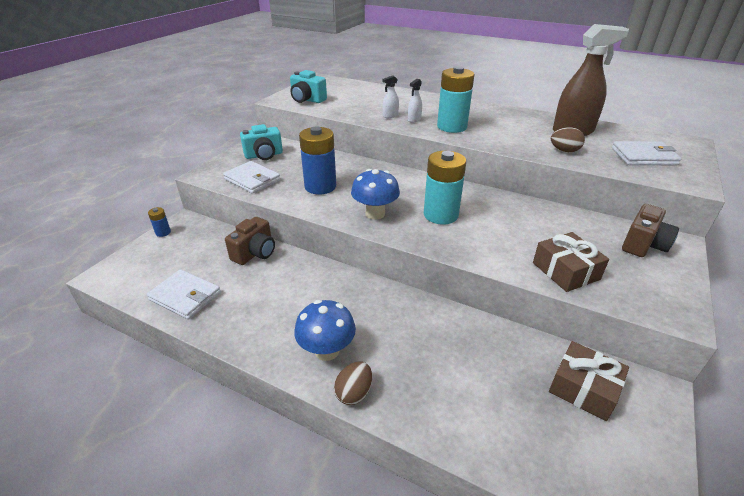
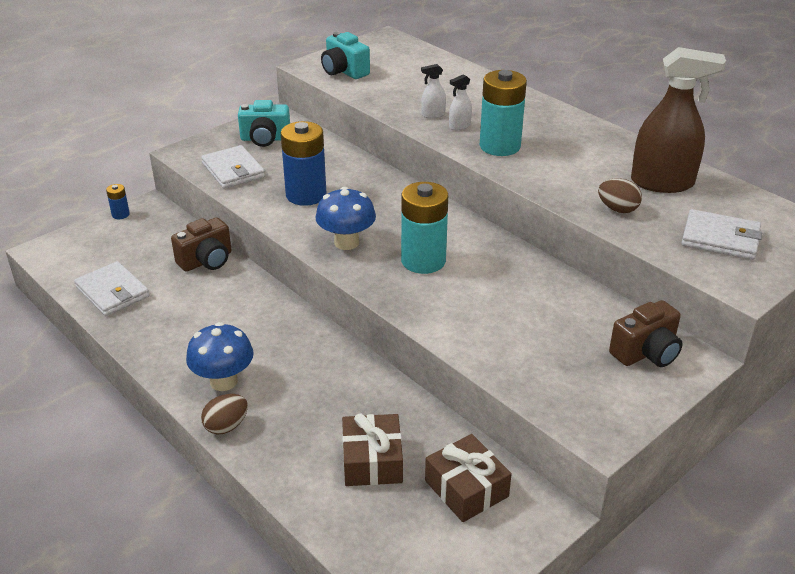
camera: 20 degrees right, 0 degrees up
brown gift [533,232,609,292] -> brown gift moved to [342,413,403,486]

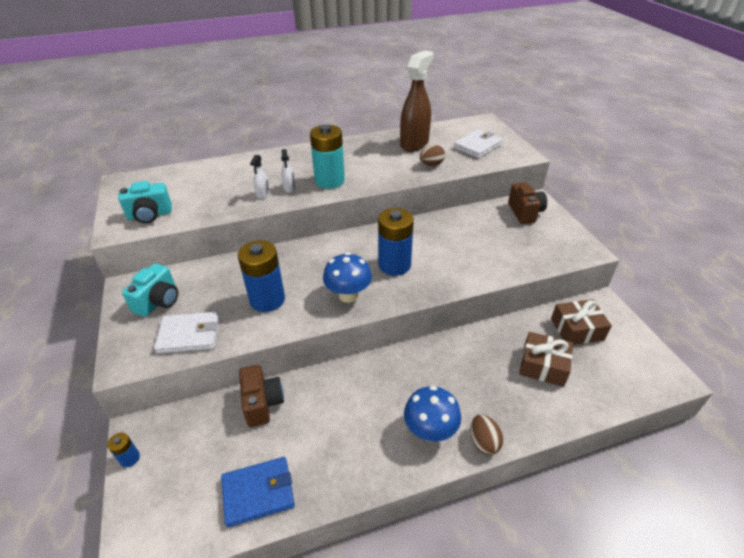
camera: 65 degrees left, 5 degrees up
white wallet [74,261,149,316] -> blue wallet [221,457,295,527]
turquoise battery [401,182,448,274] -> blue battery [378,208,414,276]

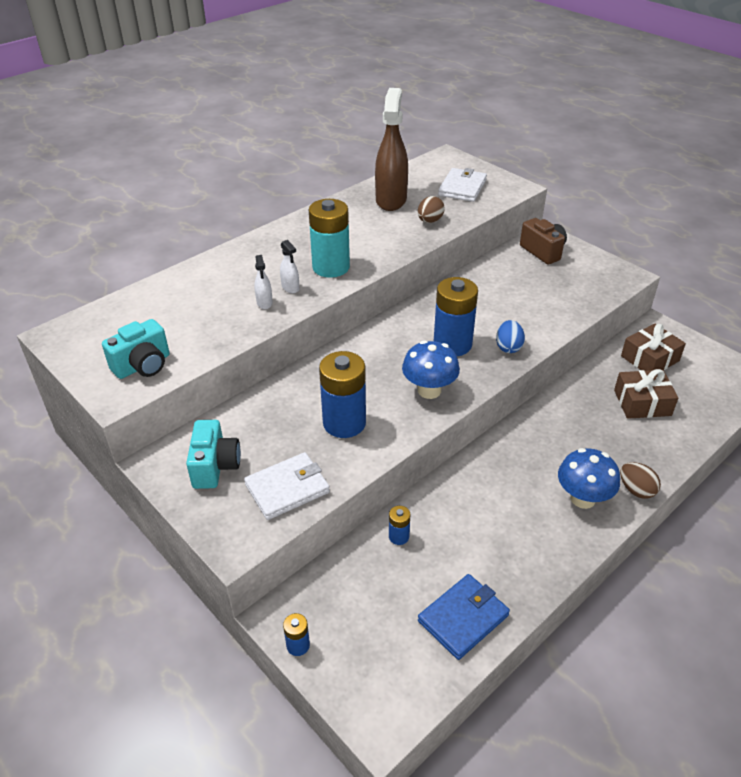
camera: 25 degrees left, 0 degrees up
brown camera [239,365,284,427] -> blue battery [389,506,410,545]
none -> blue egg [496,320,525,353]

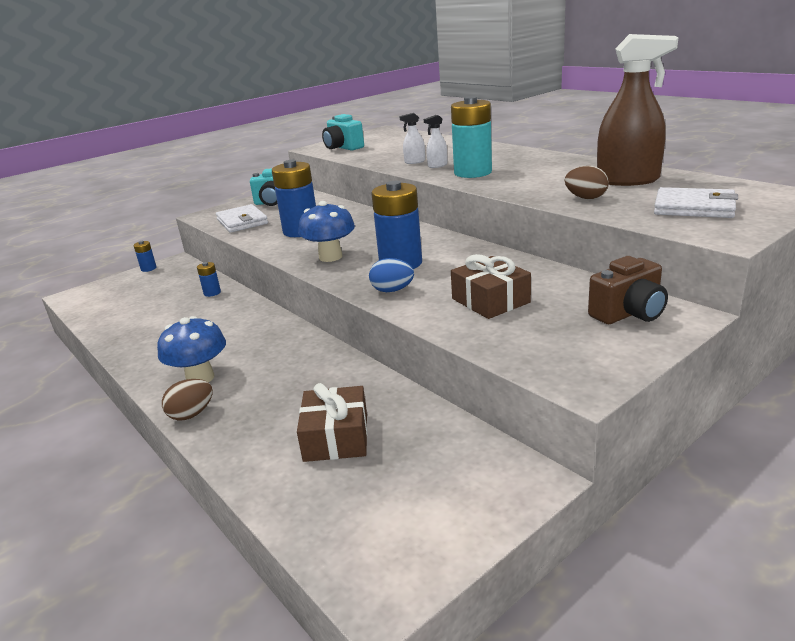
camera: 95 degrees right, 15 degrees down
blue wallet [418,574,510,660] -> none
brown gift [621,323,686,371] -> brown gift moved to [451,254,531,319]

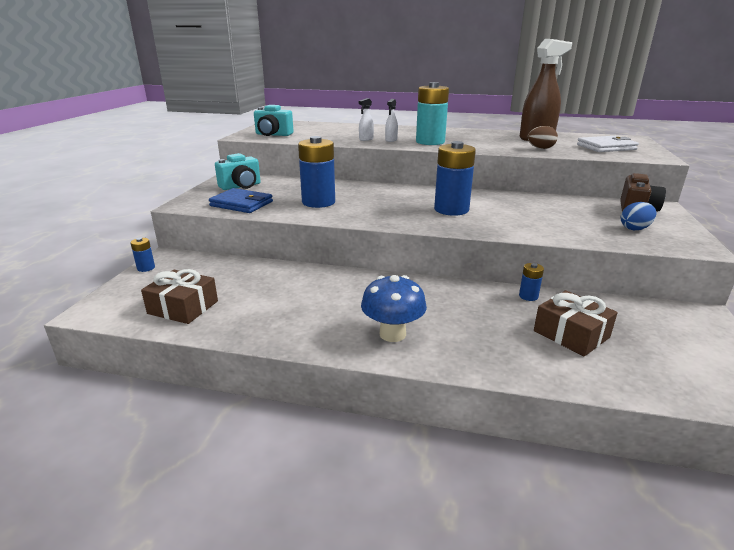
camera: 40 degrees left, 0 degrees up
brown egg [162,379,213,420] -> none
blue battery [197,262,221,297] -> blue battery moved to [519,263,544,301]
white wallet [216,204,268,233] -> blue wallet [209,188,273,213]
blue mushroom [298,201,355,262] -> none
blue egg [369,258,414,292] -> blue egg moved to [621,202,656,230]
brown gift [451,254,531,319] -> brown gift moved to [141,269,218,324]

